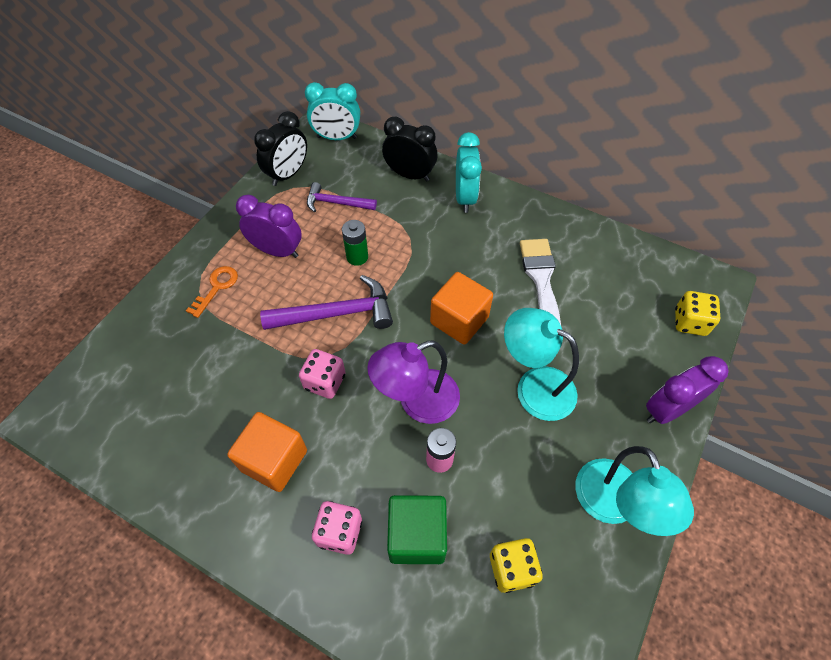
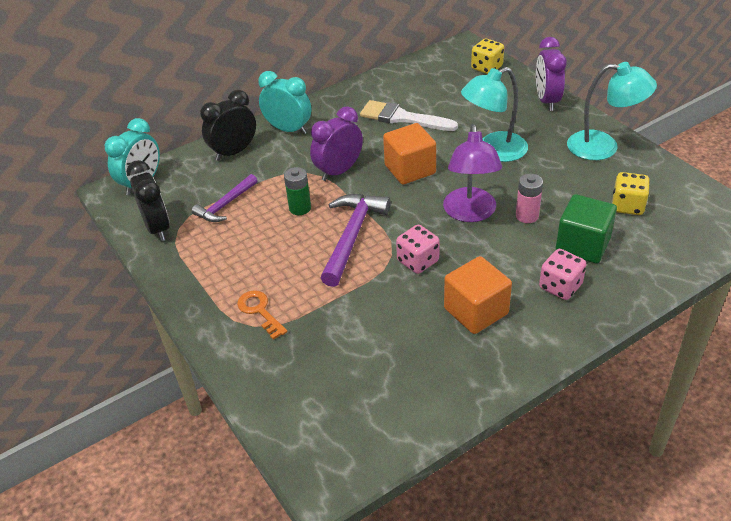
camera: 60 degrees left, 15 degrees down
purple clock [236,195,302,258] -> purple clock moved to [310,106,363,181]

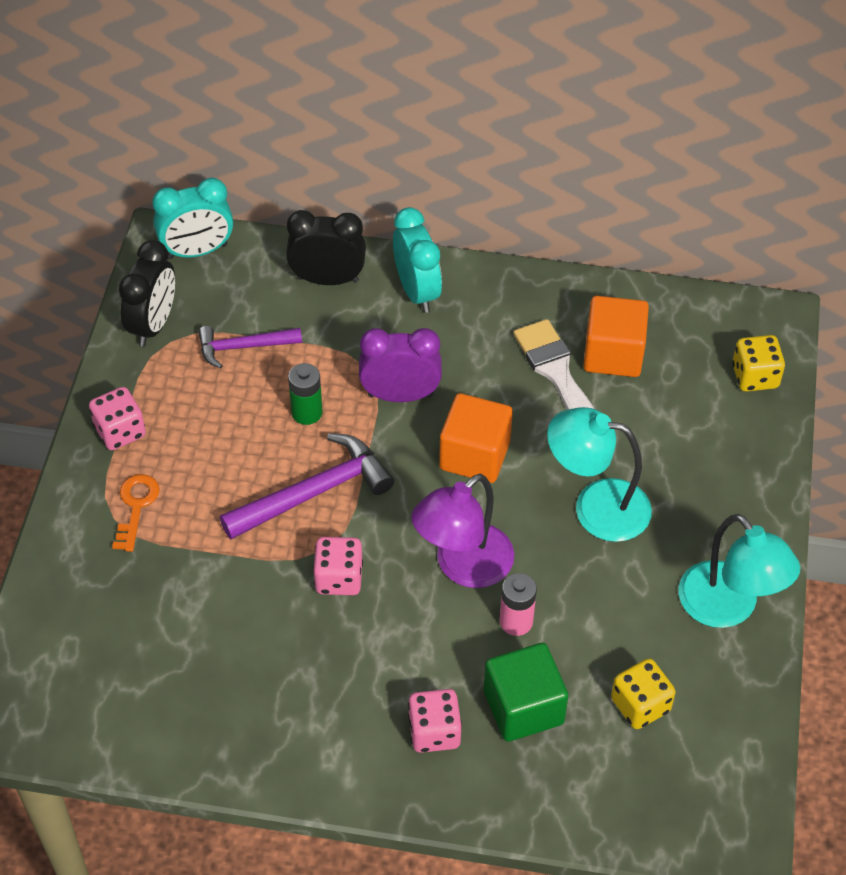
camera: 40 degrees right, 10 degrees up
orange cube [444,256,512,334] -> orange cube moved to [583,296,649,377]
purple clock [536,37,567,111] -> none
none -> pink dice [89,387,146,450]

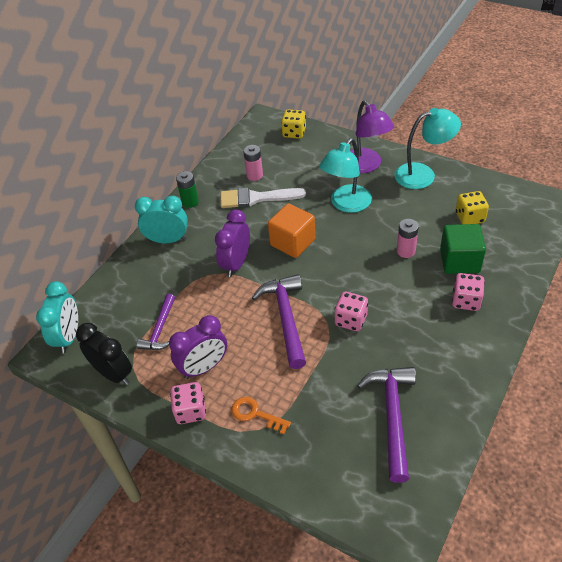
camera: 65 degrees left, 5 degrees down
black clock [286,210,366,285] -> none
green battery [288,363,322,425] -> green battery moved to [176,171,199,208]
purple lamp [411,474,514,588] -> purple lamp moved to [350,100,394,173]
orange cube [583,296,649,377] -> pink battery [243,145,263,181]
none -> purple clock [169,315,227,379]
none -> purple hammer [357,367,416,483]

